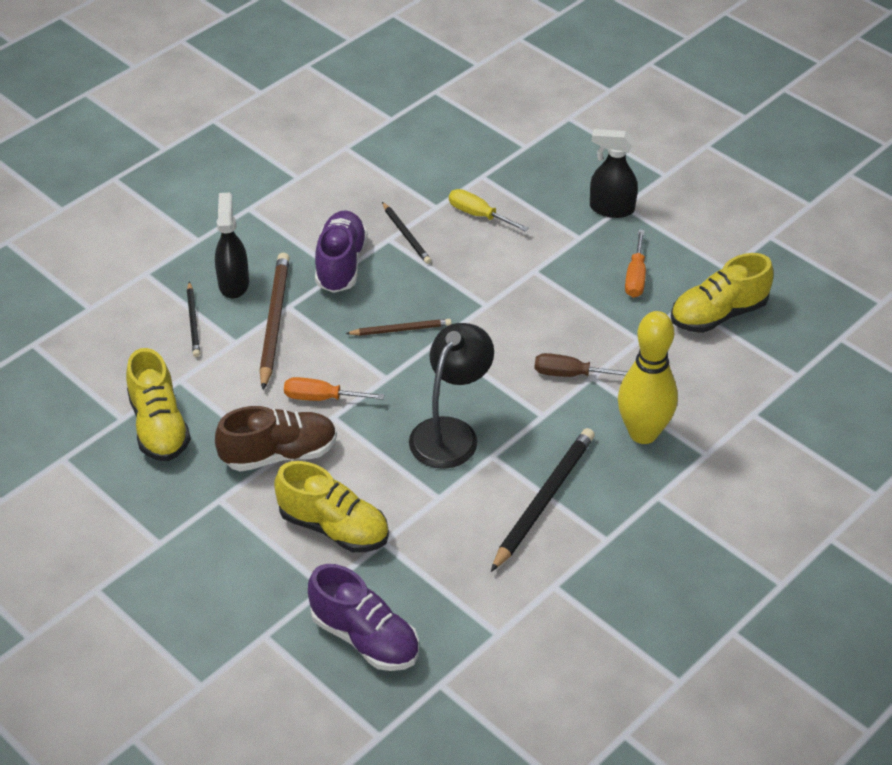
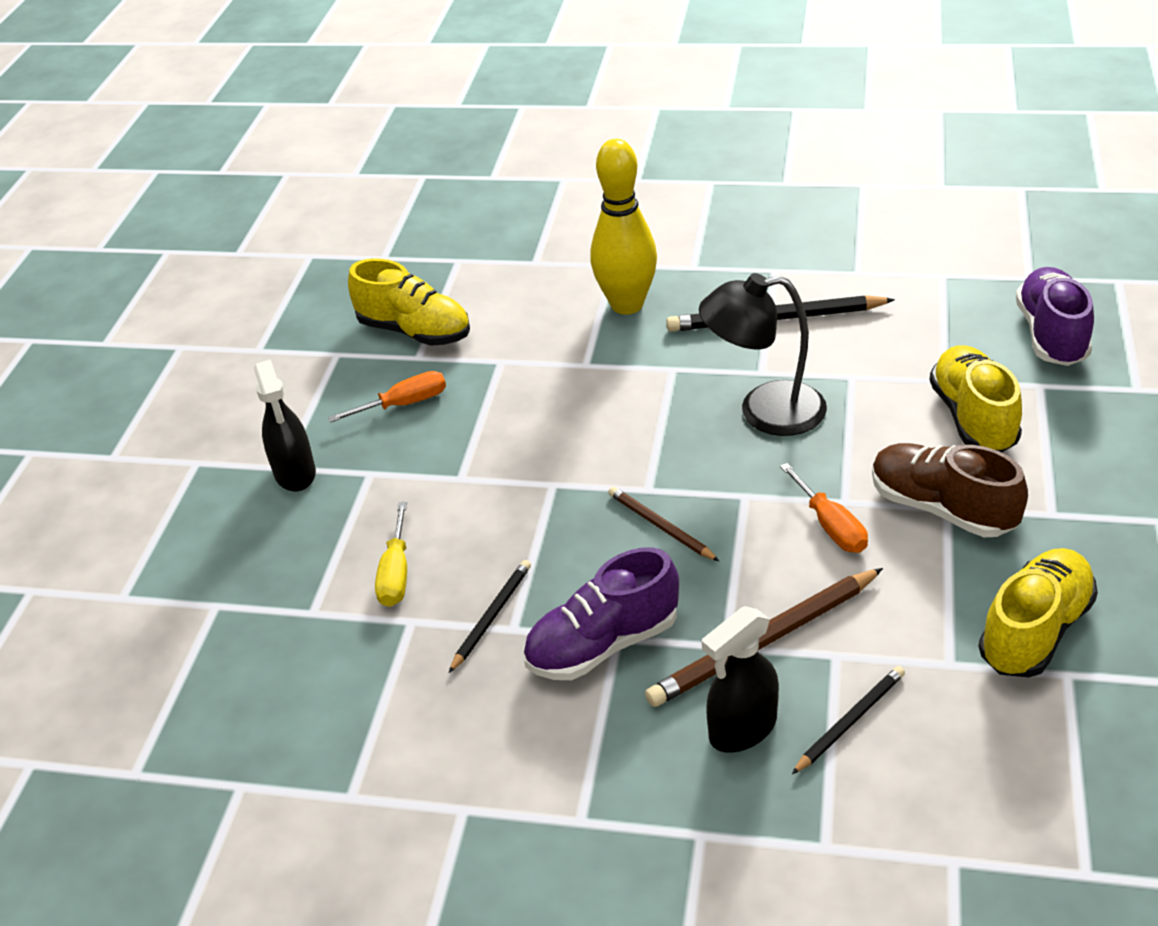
camera: 120 degrees left, 5 degrees down
brown screwdriver [534,353,628,377] -> none

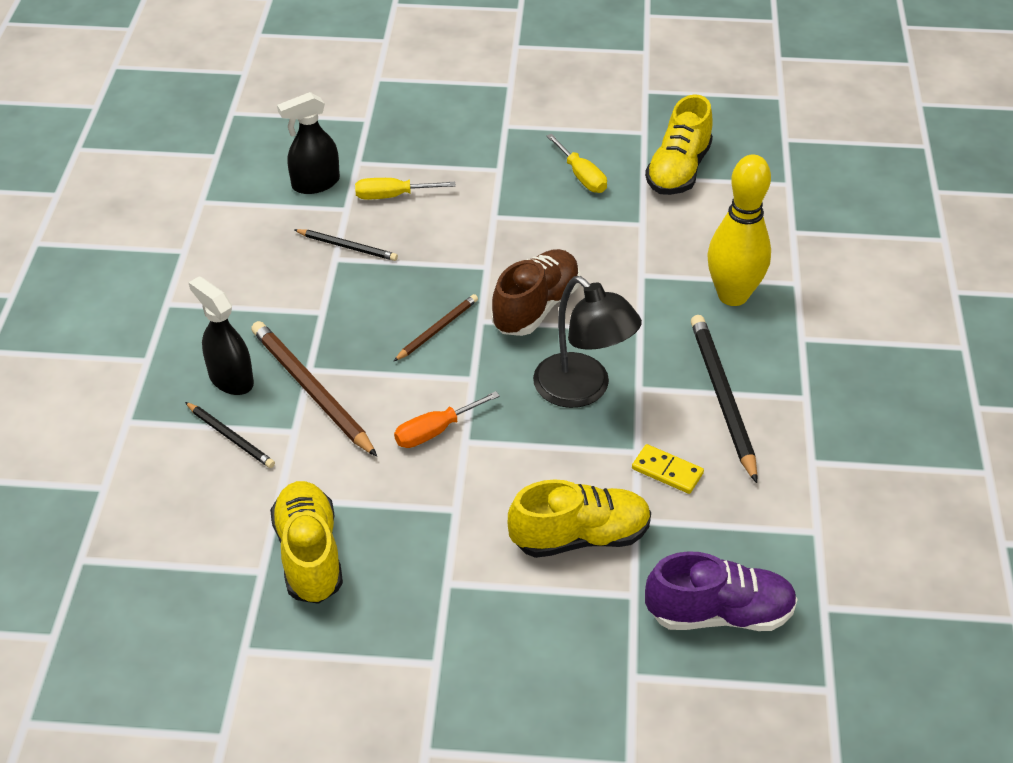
camera: 80 degrees right, 5 degrees up
black spray bottle [254,359,316,491] -> black spray bottle moved to [277,92,340,194]
orange screwdriver [328,371,446,422] -> yellow screwdriver [547,134,607,193]
purple shoe [523,547,679,680] -> none
black lamp [699,273,827,436] -> black lamp turned 150 degrees clockwise [533,276,642,408]
brown shoe [872,443,1028,537] -> brown shoe moved to [491,249,580,336]
yellow shoe [978,548,1098,678] -> yellow shoe turned 135 degrees counterclockwise [270,481,343,604]
none -> yellow domino [632,444,704,494]

